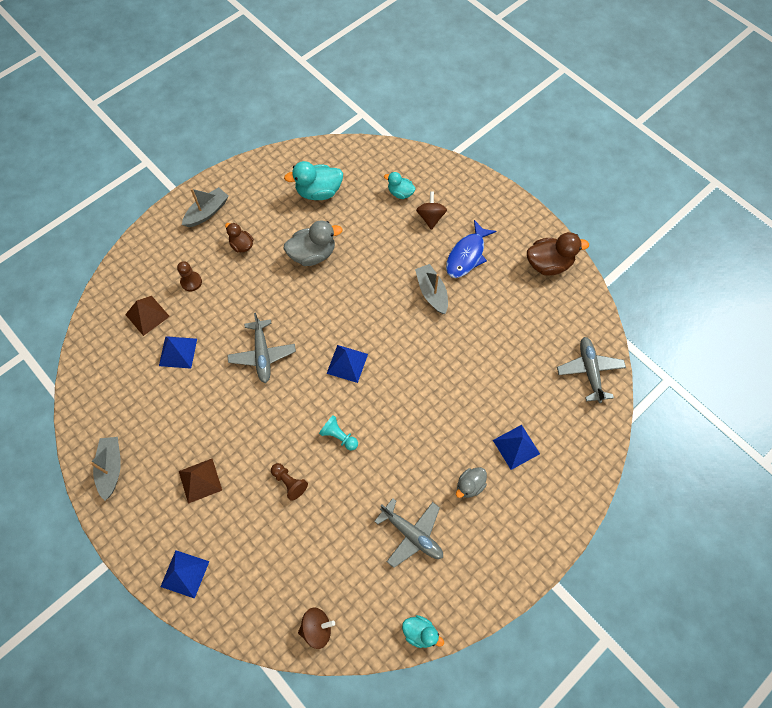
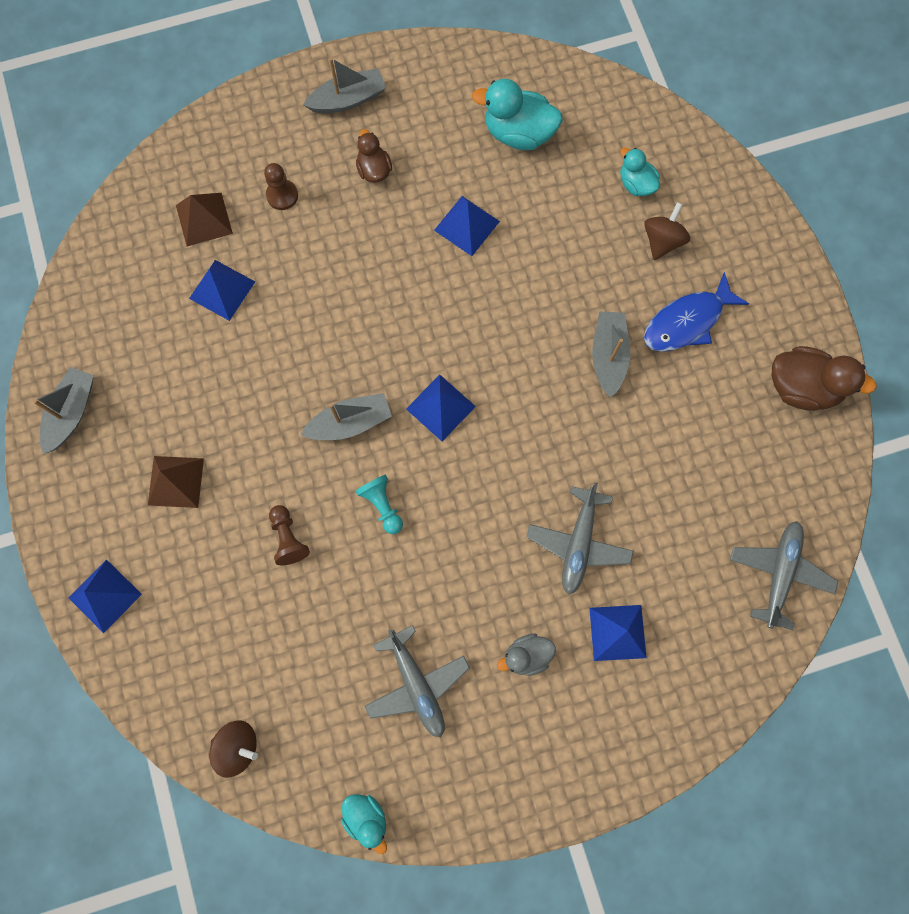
camera: 25 degrees right, 10 degrees up
grey plane [227,313,296,383] -> grey plane moved to [527,483,634,595]
grey duck [284,220,342,266] -> blue pyramid [434,196,500,256]
none -> grey boat [300,393,392,440]

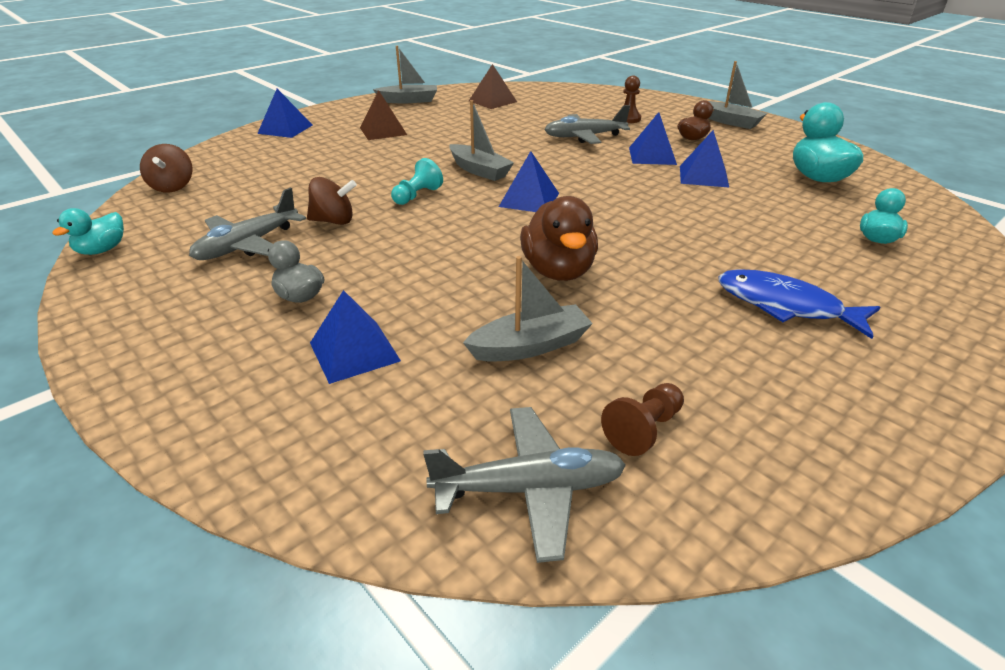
camera: 65 degrees right, 40 degrees down
brown pyramid [176,193,233,247] -> brown pyramid moved to [469,64,517,109]
blue pyramid [189,260,255,321] -> blue pyramid moved to [629,112,677,165]
brown pawn [269,505,310,565] -> brown pawn moved to [601,383,684,456]
grey plane [527,483,634,595] -> grey plane moved to [544,105,630,144]
grey boat [592,311,630,398] -> grey boat moved to [463,256,593,361]
brown spinning top [644,202,690,260] -> brown spinning top moved to [307,177,357,225]
brown duck [772,346,877,411] -> brown duck moved to [520,196,598,281]

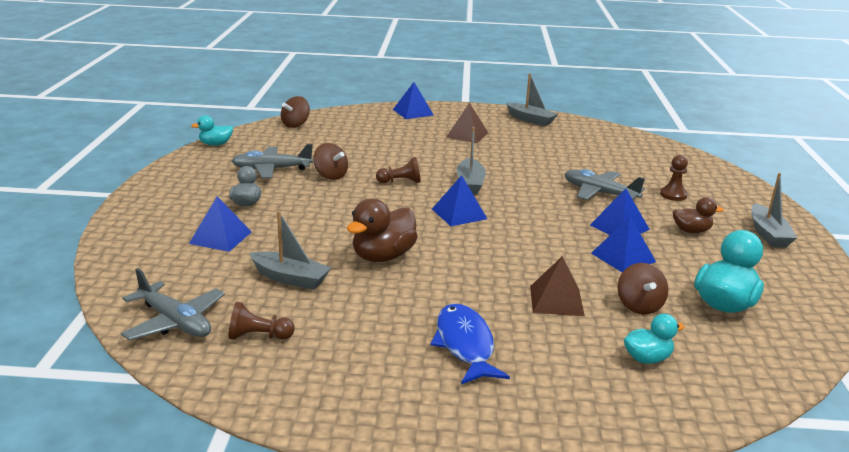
camera: 45 degrees right, 10 degrees down
turquoise pawn [391,158,443,205] -> brown pawn [376,157,421,183]
brown pyramid [469,64,517,109] -> brown pyramid moved to [530,256,585,316]
none -> brown spinning top [617,263,668,315]

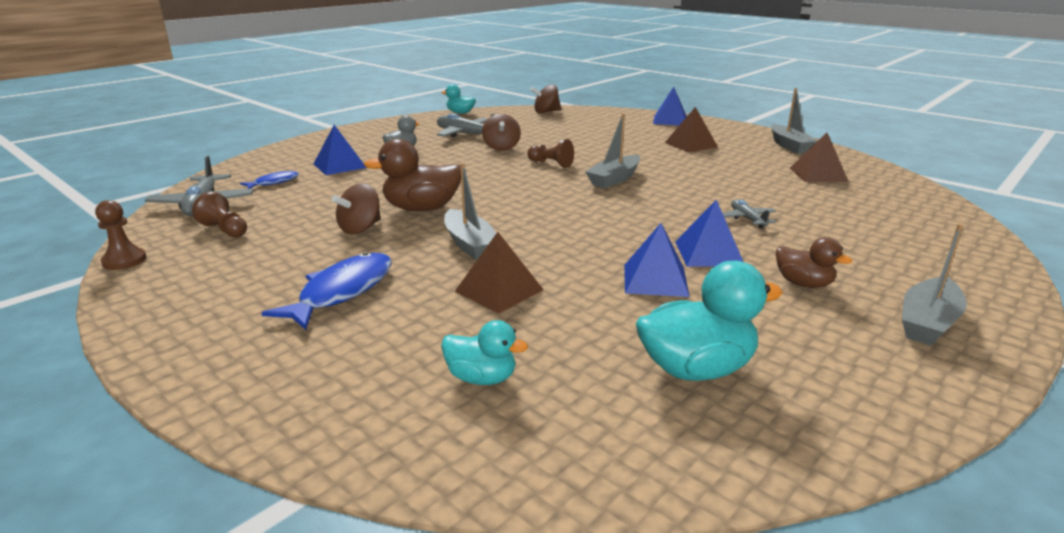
camera: 40 degrees right, 0 degrees up
grey boat [249,211,331,290] -> grey boat moved to [444,163,496,260]
blue pyramid [432,175,487,226] -> none
grey plane [565,169,645,200] -> grey plane [723,199,777,229], size x0.57
brown spinning top [617,263,668,315] -> brown spinning top moved to [331,183,381,234]
brown pawn [660,155,688,201] -> brown pawn moved to [95,200,147,270]
none -> blue fish [240,170,299,189]
none -> brown pyramid [790,133,848,182]

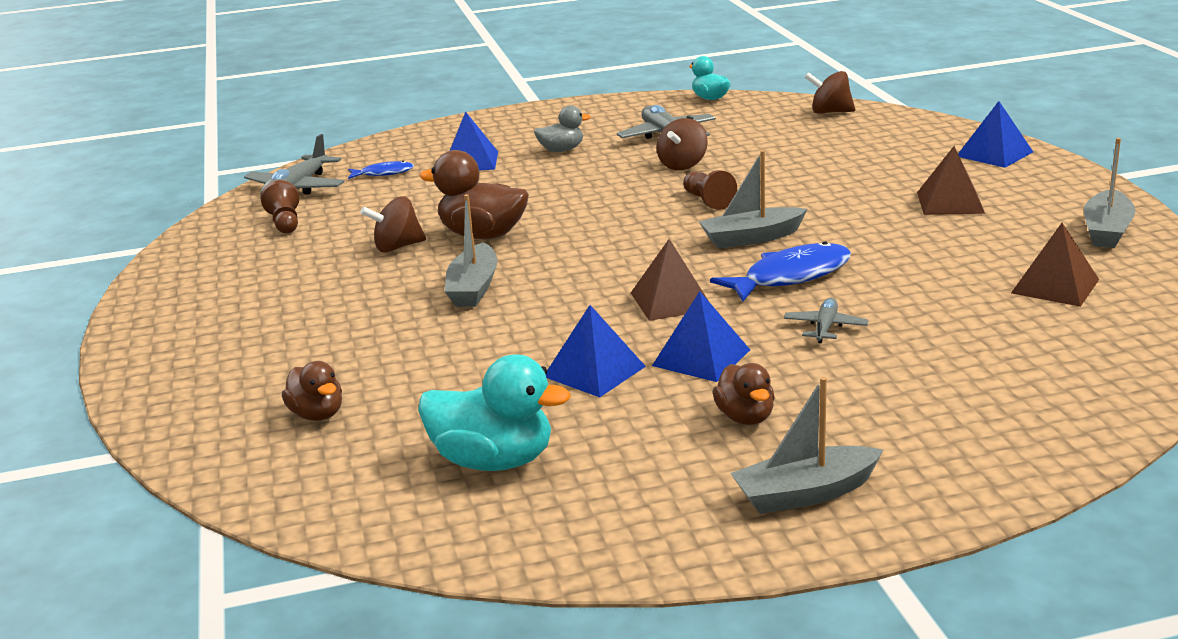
camera: 35 degrees right, 0 degrees up
brown pawn [95,200,147,270] -> none
blue fish [262,252,392,330] -> blue fish moved to [710,241,851,302]
turquoise duck [441,320,528,385] -> brown duck [282,361,342,421]
brown pyramid [455,232,544,314] -> brown pyramid moved to [631,239,708,321]

